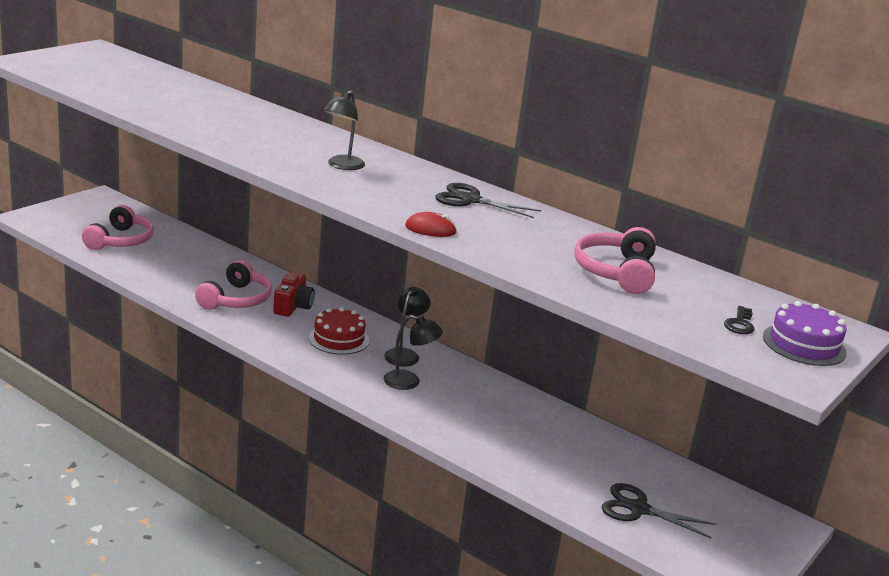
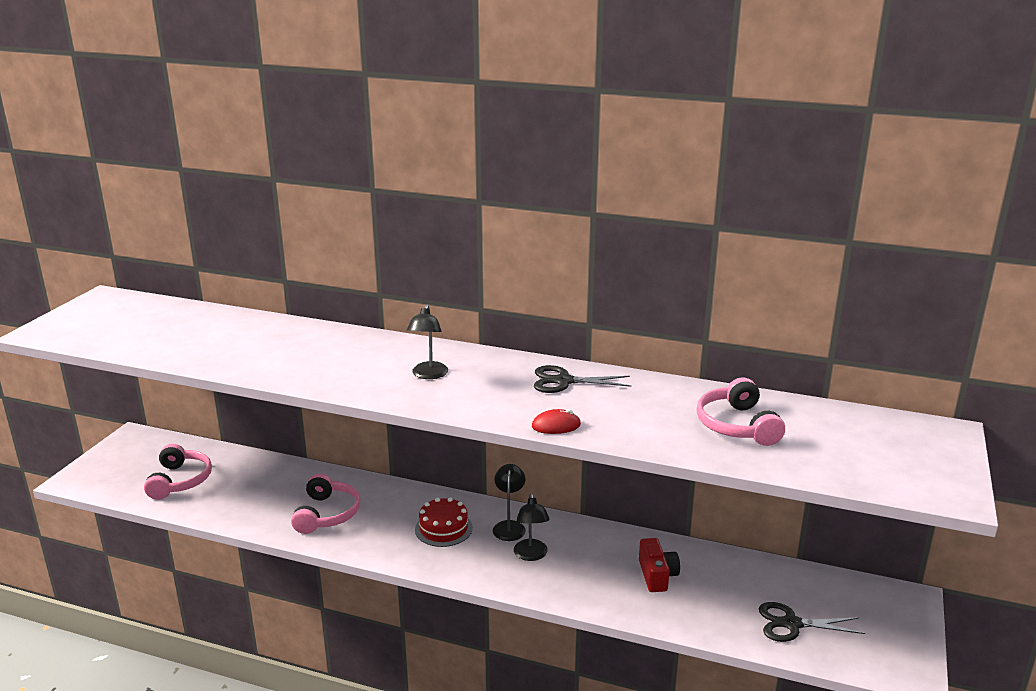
camera: 15 degrees left, 0 degrees up
red camera [273,272,315,317] -> red camera moved to [639,538,680,592]
black lamp [383,315,443,390] -> black lamp turned 90 degrees clockwise [514,493,549,561]
black key [724,306,755,334] -> none
purple cake [763,301,847,366] -> none

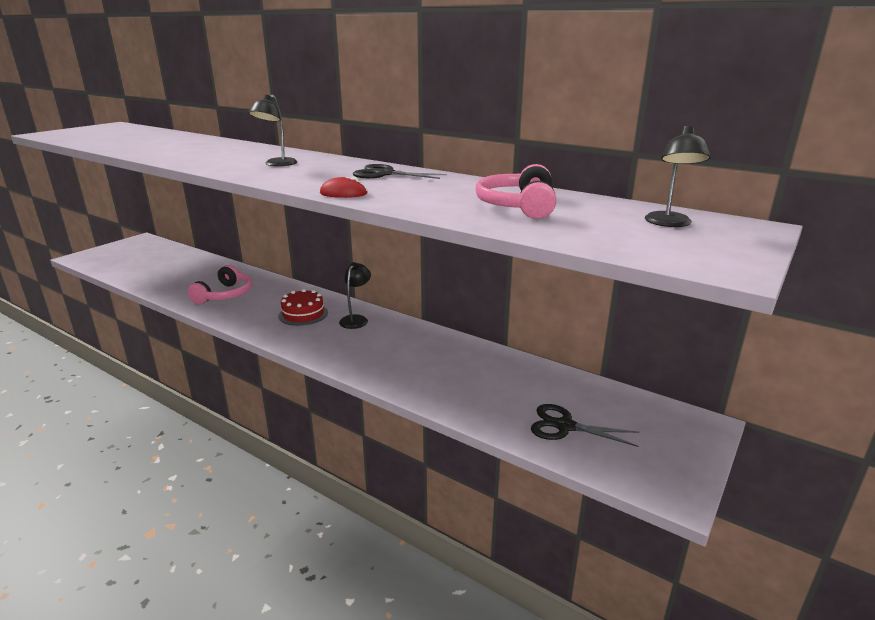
camera: 15 degrees right, 0 degrees up
pink headphones [144,444,212,500] -> none
black lamp [514,493,549,561] -> black lamp moved to [645,126,711,227]
red camera [639,538,680,592] -> none

